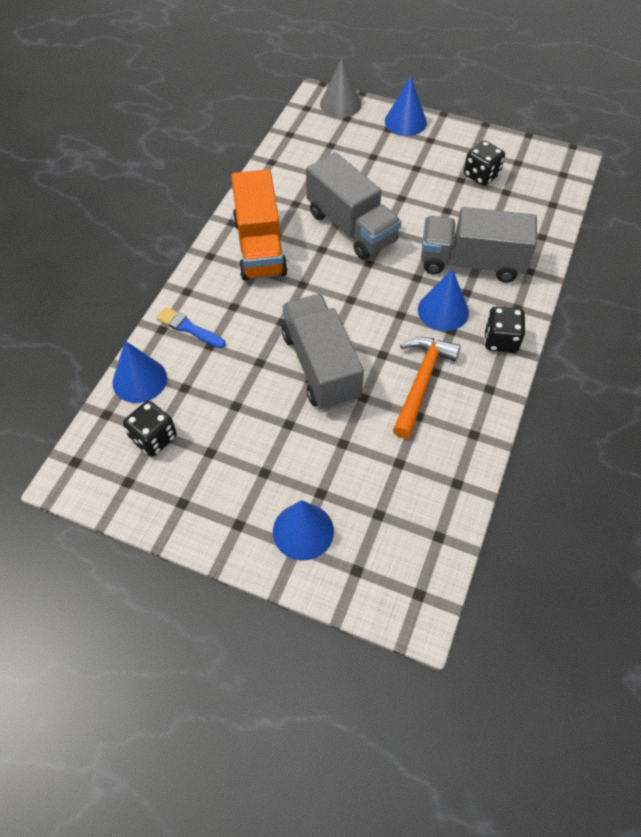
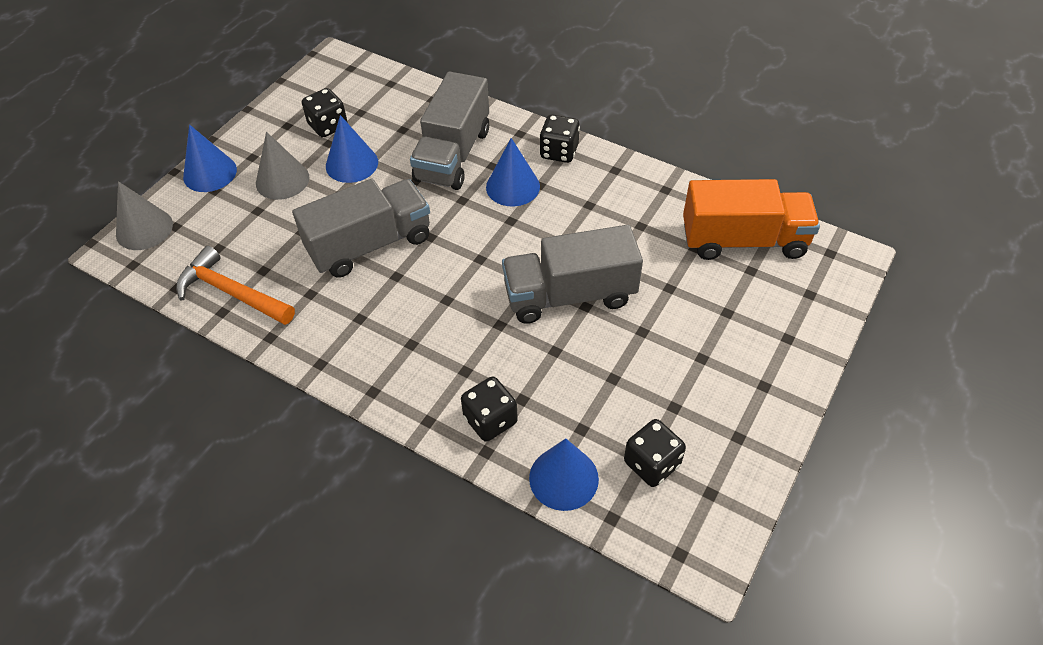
camera: 80 degrees left, 5 degrees down
blue brush [156,307,226,348] -> black dice [461,377,518,442]
orange truck [231,169,288,281] -> orange truck moved to [683,179,820,260]
blue cone [273,500,334,560] -> blue cone moved to [326,115,378,183]
orange hammer [393,337,461,439] -> orange hammer moved to [176,246,295,325]
none -> grey cone [256,132,310,200]

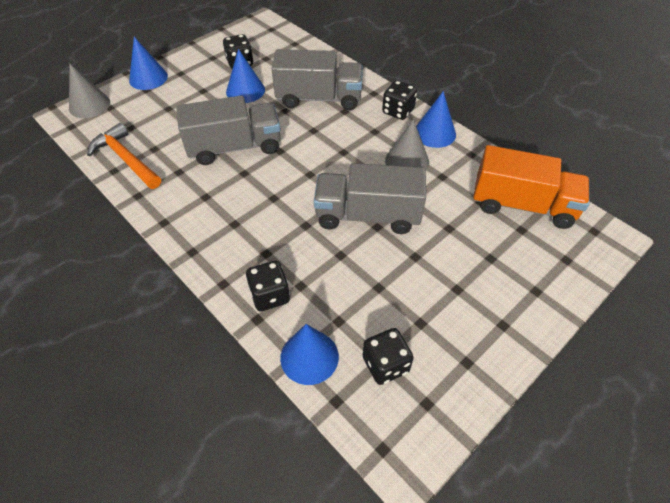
camera: 15 degrees right, 0 degrees up
grey cone [256,132,310,200] -> grey cone moved to [385,119,429,170]
grey truck [410,71,489,190] -> grey truck turned 120 degrees counterclockwise [272,49,363,110]
blue cone [486,138,540,207] -> blue cone moved to [416,91,456,148]

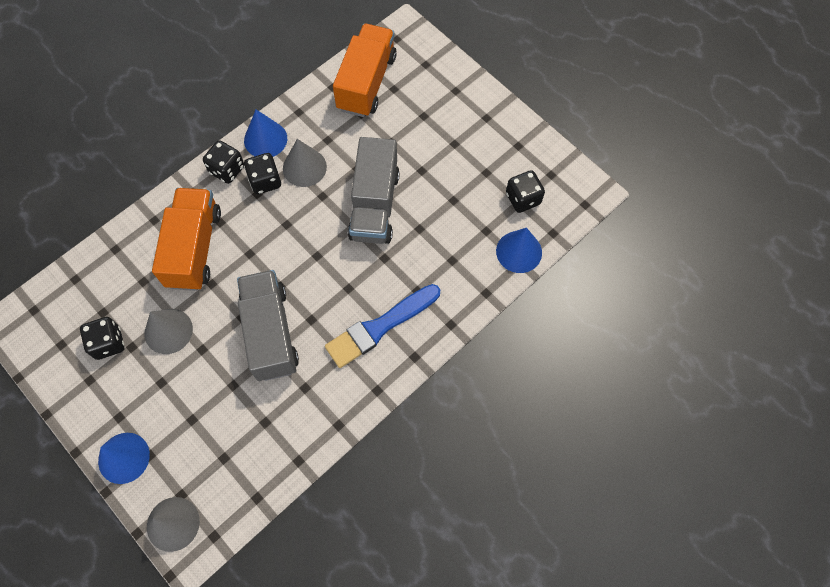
camera: 90 degrees left, 15 degrees up
orange hammer [87,123,161,189] -> none
blue cone [226,49,265,103] -> grey cone [145,309,193,354]
black dice [246,261,290,311] -> black dice moved to [244,153,281,194]
grey truck [272,49,363,110] -> orange truck [152,188,221,291]
none -> blue brush [325,284,440,368]

